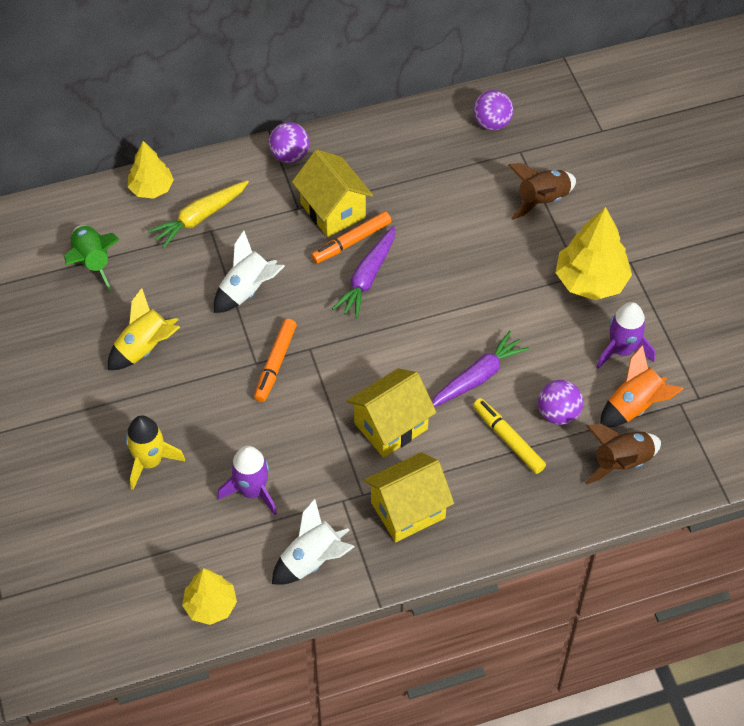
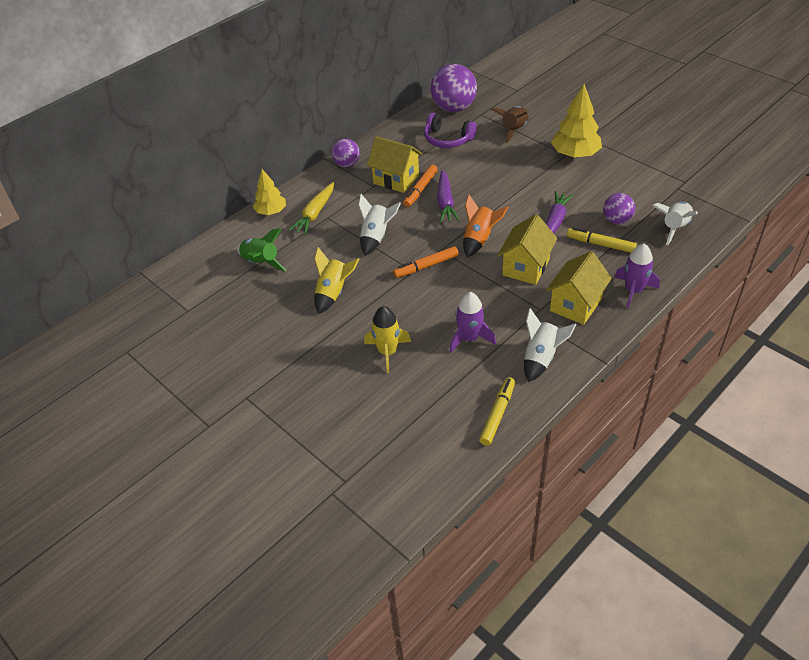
camera: 25 degrees left, 10 degrees down
yellow tree [182,568,237,625] -> yellow marker [479,377,515,446]
orange marker [254,319,297,402] -> orange marker turned 75 degrees clockwise [393,246,459,278]
purple ball [473,90,513,131] -> purple ball [431,64,477,112], size x1.75
brown rocket [585,424,661,484] -> white rocket [652,201,698,245]
purple rocket [597,302,655,369] -> purple rocket moved to [614,244,660,309]
orange rocket [600,345,684,427] -> orange rocket moved to [463,194,508,257]
none -> purple headphones [424,113,477,148]

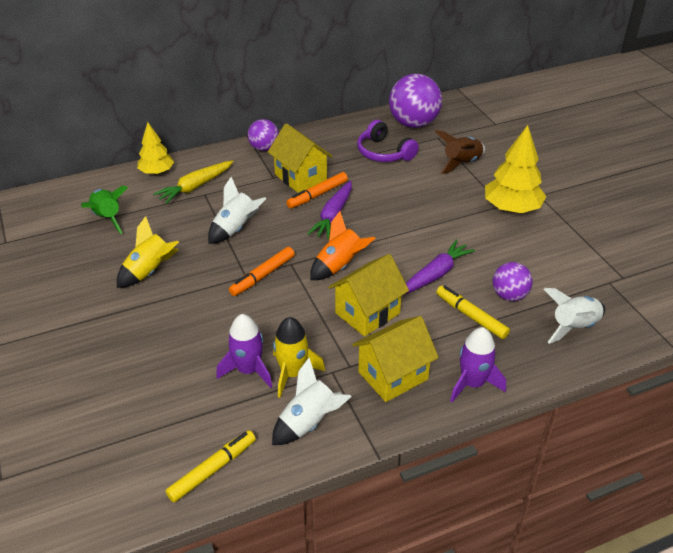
camera: 20 degrees right, 5 degrees down
yellow rocket [364,306,411,373] -> yellow rocket moved to [273,317,325,398]
orange marker [393,246,459,278] -> orange marker turned 45 degrees counterclockwise [229,247,295,296]

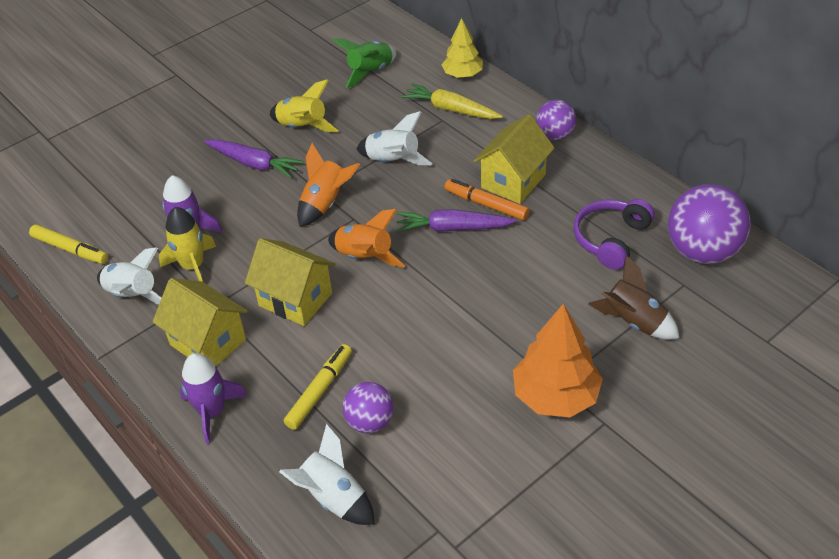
camera: 75 degrees right, 5 degrees up
orange marker [229,247,295,296] -> orange rocket [297,143,360,227]
purple carrot [404,239,475,295] -> purple carrot moved to [204,139,304,178]
yellow tree [485,125,546,213] -> orange tree [513,303,603,417]

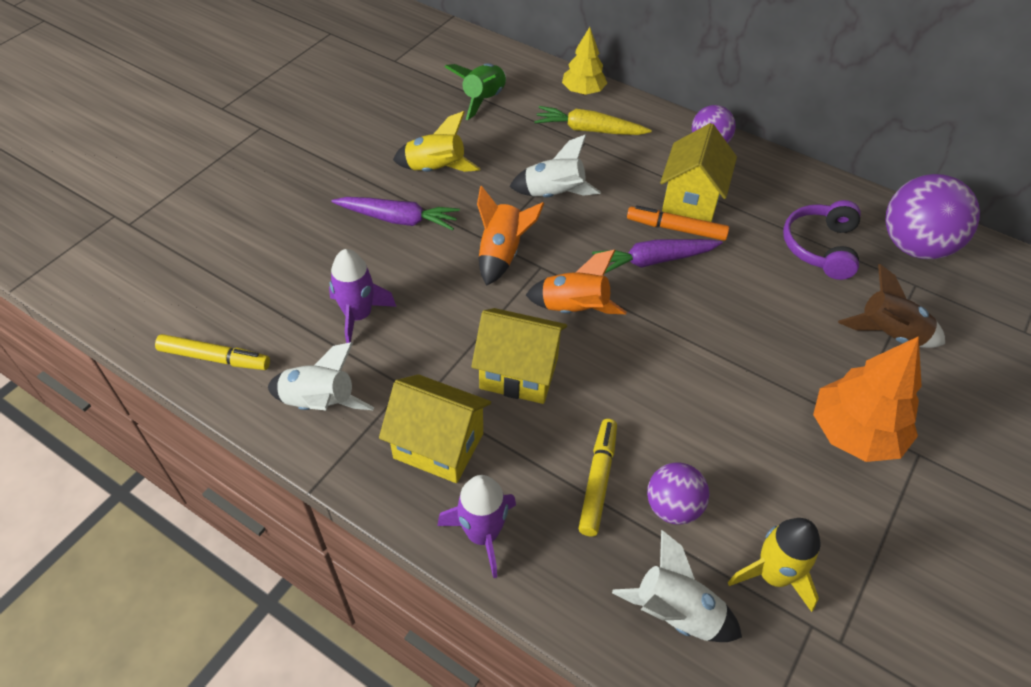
camera: 20 degrees left, 5 degrees up
yellow rocket [159,207,216,282] -> yellow rocket moved to [728,518,820,612]

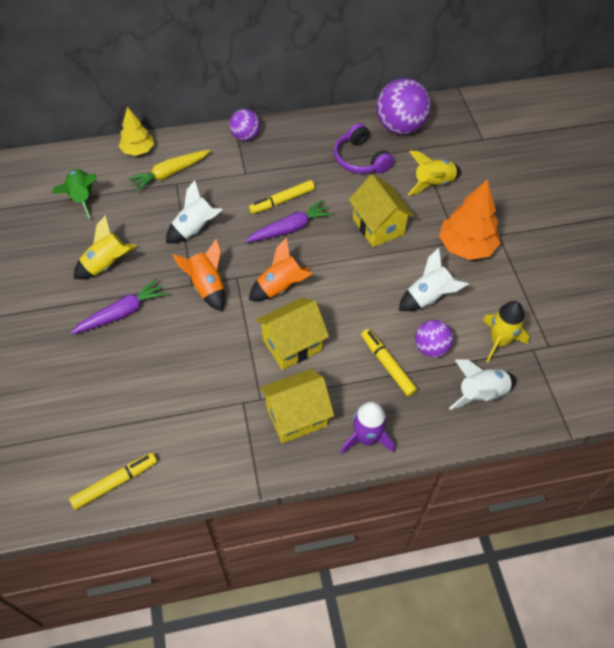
camera: 45 degrees left, 5 degrees up
white rocket [268,342,374,410] -> white rocket moved to [399,247,469,311]
purple rocket [329,249,396,343] -> none
purple carrot [592,239,723,273] -> purple carrot turned 150 degrees counterclockwise [246,200,333,242]
orange marker [627,205,729,241] -> yellow marker [249,180,315,214]
yellow house [660,123,737,222] -> yellow house moved to [349,174,414,247]
brown rocket [838,264,945,348] -> yellow rocket [408,150,461,195]

